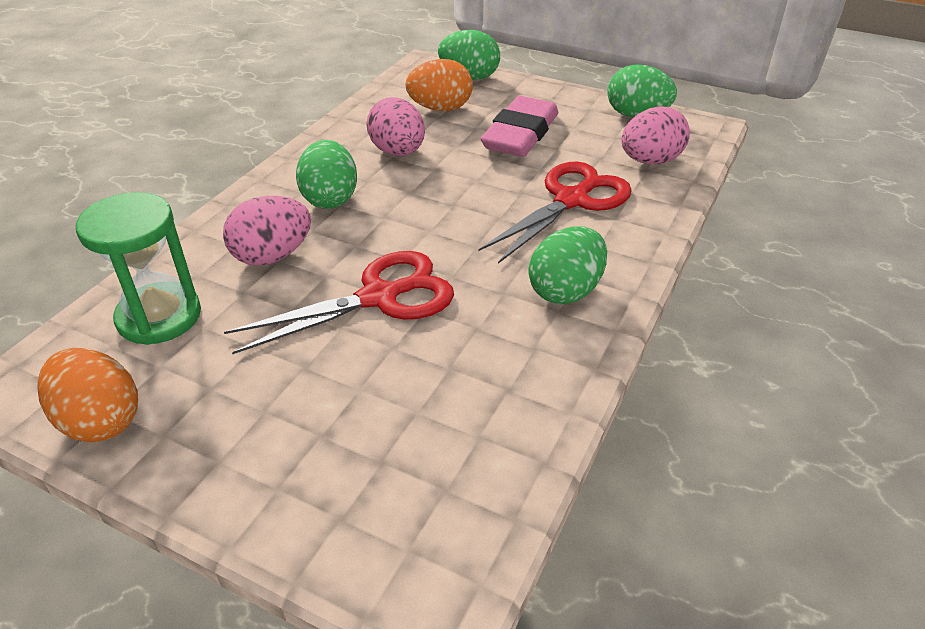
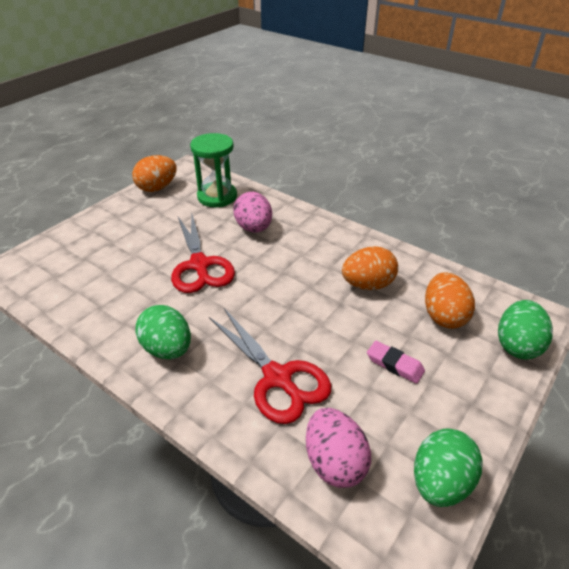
camera: 100 degrees right, 0 degrees up
green egg [296,140,357,209] -> none
pink egg [366,97,425,156] -> orange egg [342,246,398,290]
pink eraser [481,96,558,157] -> pink eraser [367,341,425,384], size x0.52

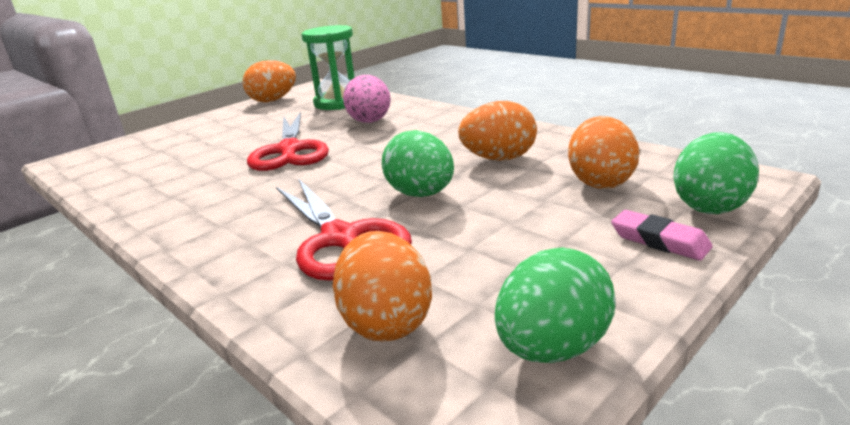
camera: 10 degrees right, 15 degrees down
green egg [135,305,191,359] -> green egg moved to [382,130,454,197]
pink egg [306,408,371,488] -> orange egg [333,231,432,341]
pink eraser [367,341,425,384] -> pink eraser moved to [611,210,713,261]

